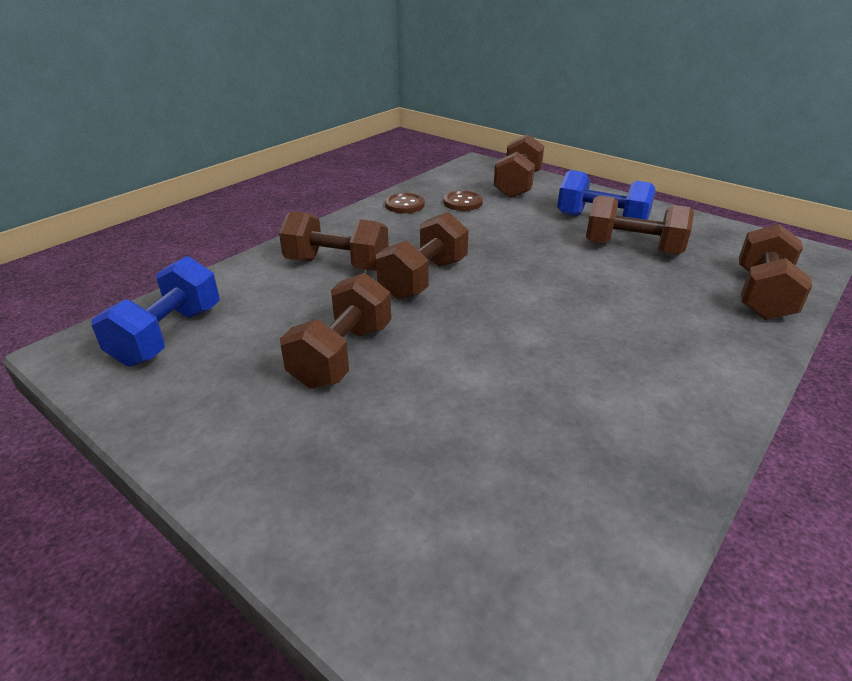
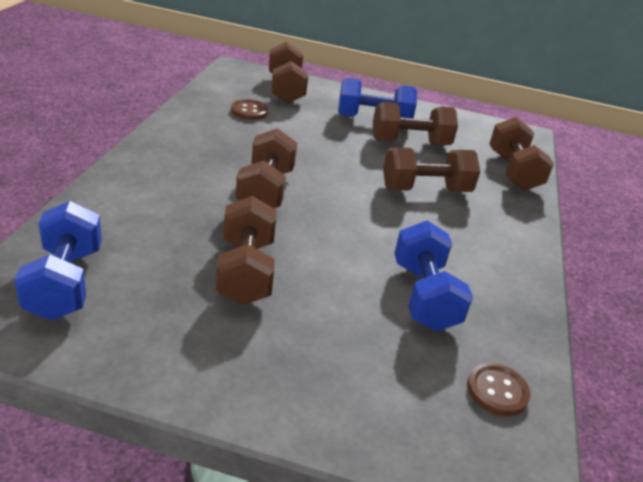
camera: 30 degrees left, 0 degrees up
brown dumbbell [279,211,389,271] -> brown dumbbell moved to [383,147,480,192]
brown button [385,193,425,213] -> brown button moved to [467,363,531,416]
none -> blue dumbbell [394,220,473,331]

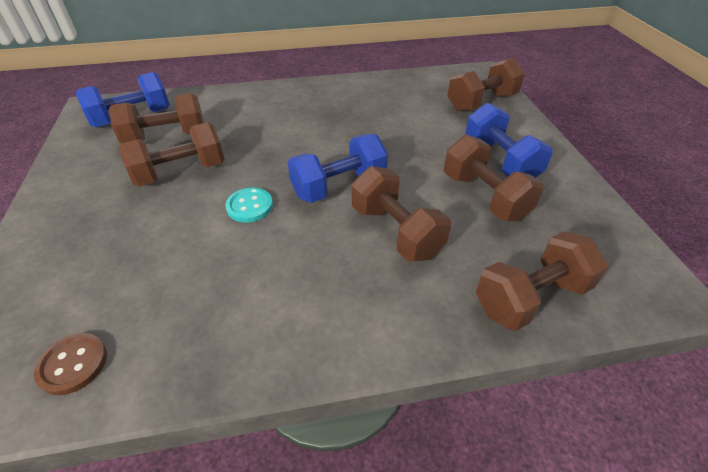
camera: 70 degrees right, 10 degrees up
brown button [231,99,268,120] -> none
brown dumbbell [236,128,297,208] -> brown dumbbell moved to [109,93,204,144]
blue dumbbell [394,220,473,331] -> blue dumbbell moved to [288,134,388,203]
none -> turquoise button [226,188,273,223]

